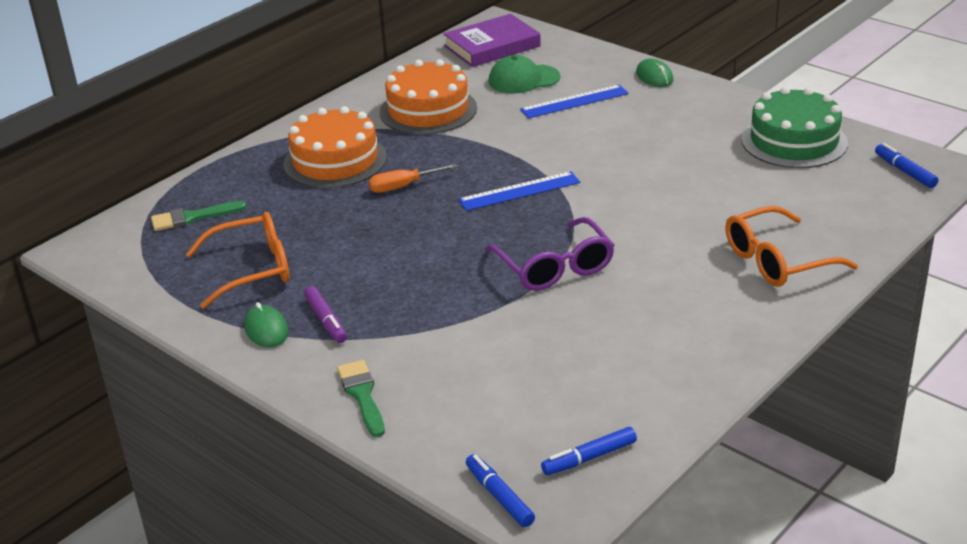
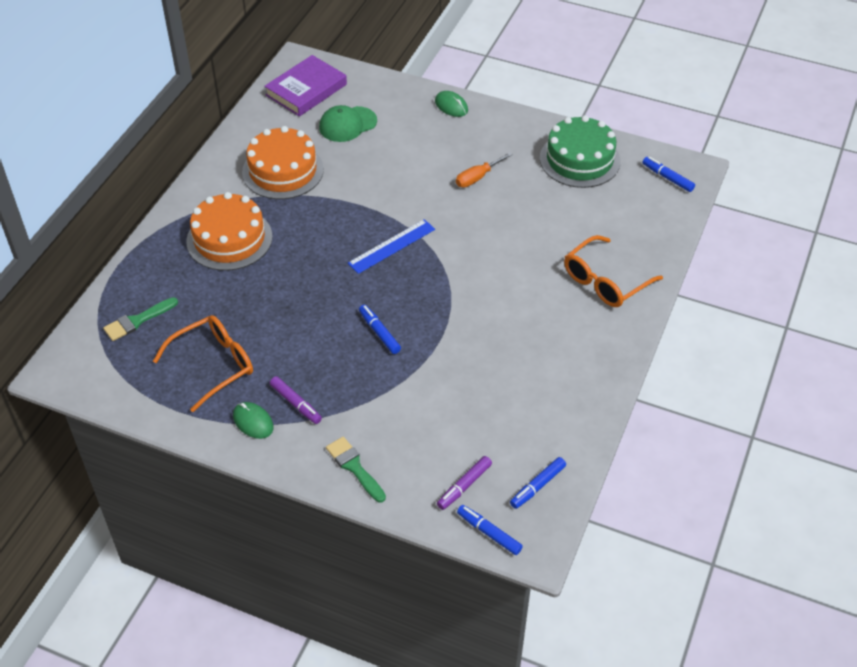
camera: 20 degrees left, 15 degrees up
orange screwdriver [369,164,458,193] -> orange screwdriver moved to [456,152,513,187]
purple glasses [485,217,614,291] -> none
blue ruler [520,85,629,118] -> none
none -> blue marker [359,305,401,354]
none -> purple marker [437,456,492,510]

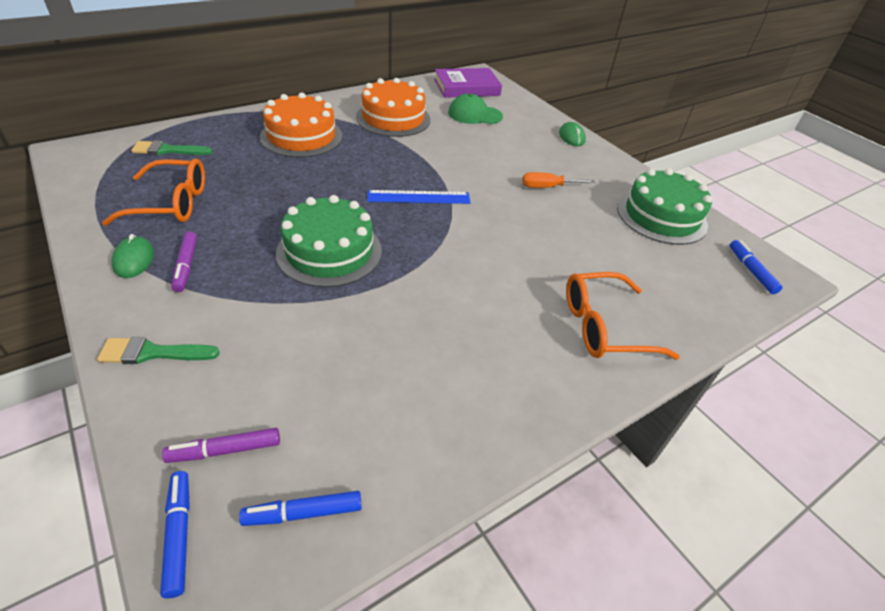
camera: 30 degrees right, 5 degrees down
green brush [326,437,386,503] -> green brush turned 90 degrees counterclockwise [97,337,220,364]
blue marker [359,305,401,354] -> green cake [276,195,382,287]

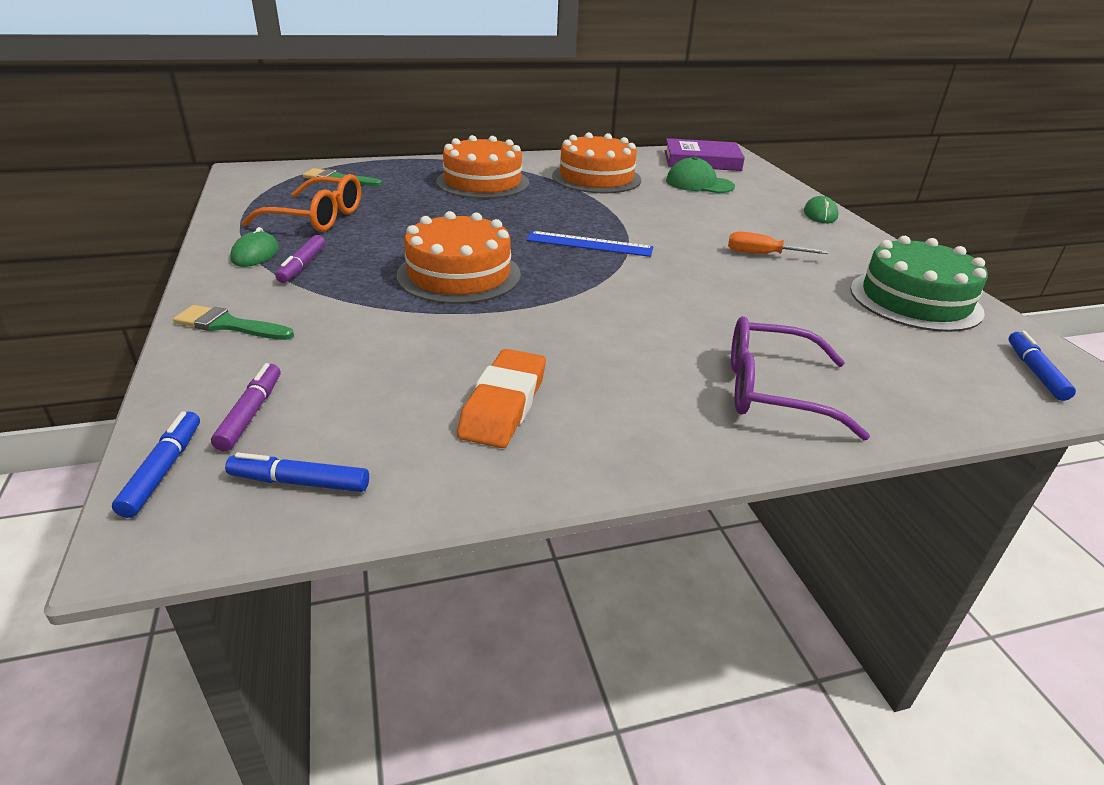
camera: 20 degrees right, 10 degrees down
purple marker [162,428,280,463] -> purple marker turned 90 degrees clockwise [211,363,280,451]
green cake [276,195,382,287] -> orange cake [396,211,521,304]
orange glasses [566,272,680,360] -> purple glasses [731,316,870,440]
none -> orange eraser [457,349,546,448]

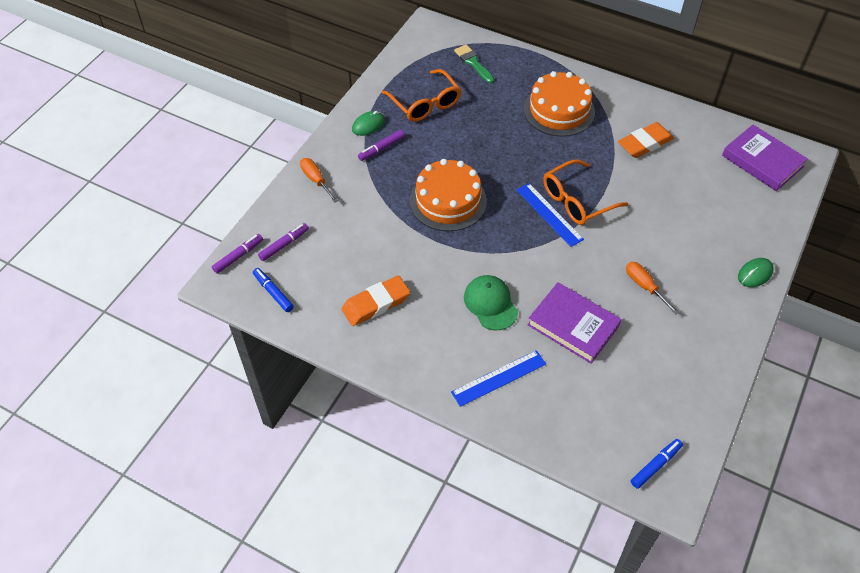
camera: 45 degrees right, 20 degrees up
blue marker [112,411,200,518] -> purple marker [212,234,263,274]
green brush [173,305,294,340] -> orange screwdriver [300,158,338,202]
orange cake [552,132,641,193] -> orange eraser [618,122,674,158]
green cap [666,157,735,193] -> green cap moved to [464,275,518,330]
purple glasses [731,316,870,440] -> blue ruler [451,350,546,407]
green cake [850,236,988,332] -> none
none -> purple book [527,282,621,364]
none -> orange glasses [543,159,628,225]

